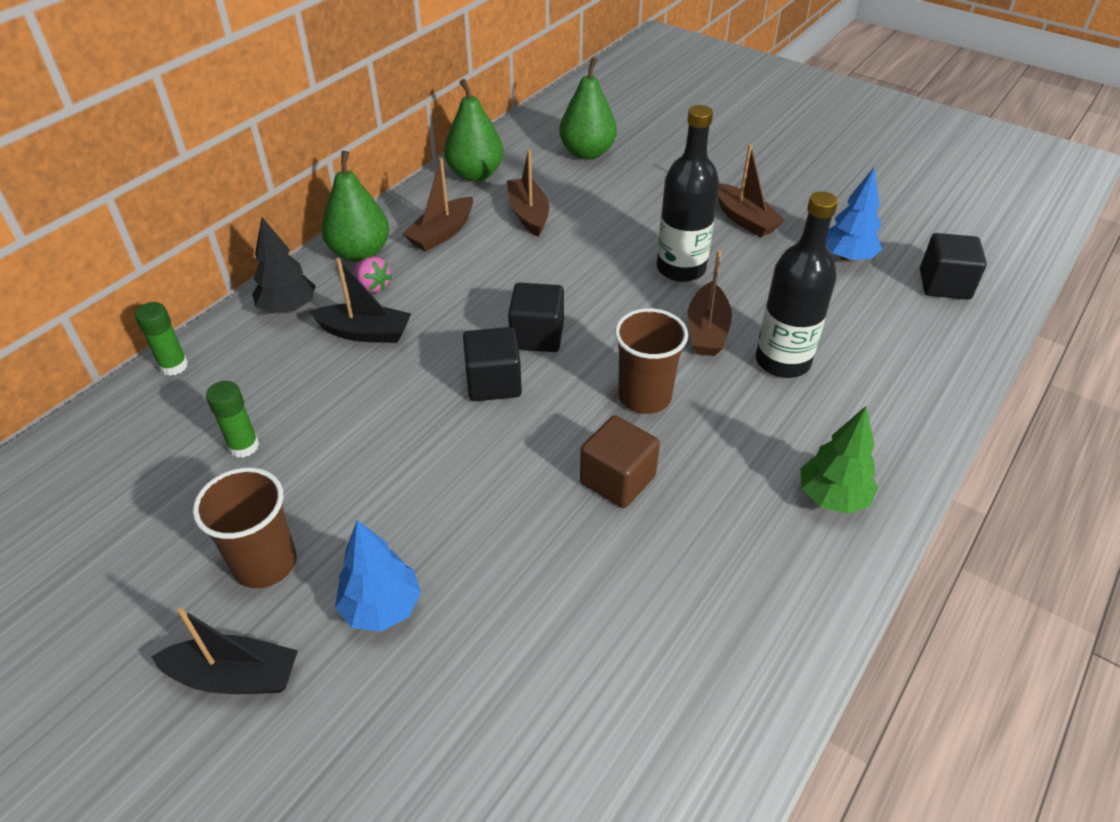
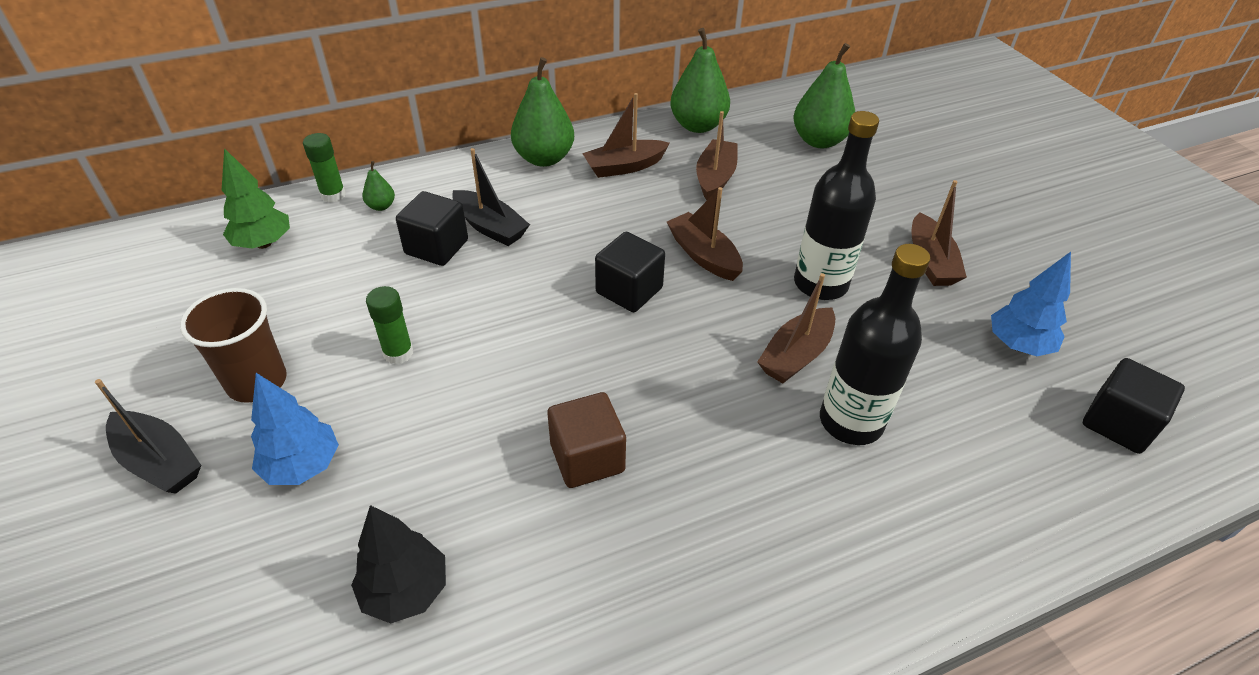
camera: 30 degrees right, 0 degrees up
green glue stick [206,381,259,458] -> green glue stick moved to [366,286,413,364]
black tree [252,217,316,314] -> black tree moved to [351,505,446,624]
pink strawberry [354,257,392,293] -> none
black cube [463,327,522,401] -> black cube moved to [396,191,468,266]
brown cup [615,308,688,414] -> none
green tree [800,406,878,514] -> green tree moved to [222,148,290,249]
none -> green pear [362,161,395,211]
none -> brown boat [667,187,743,281]

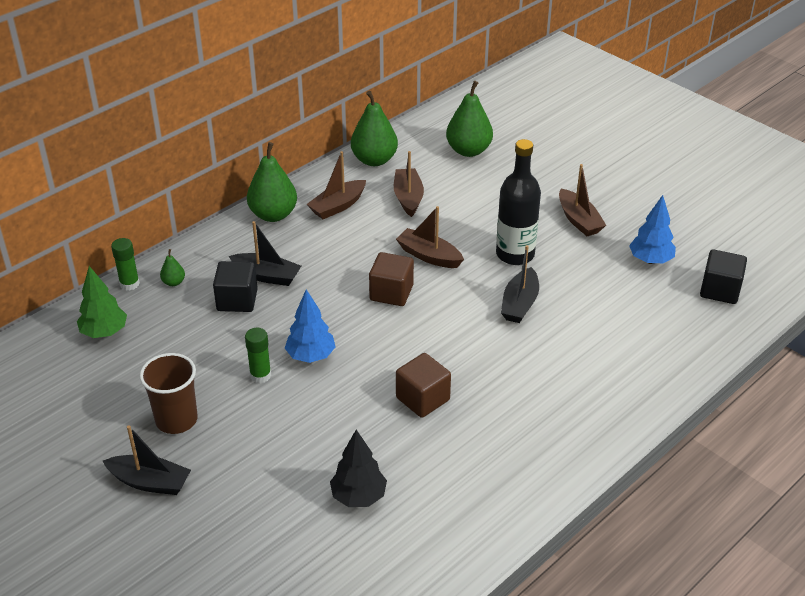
camera: 20 degrees left, 5 degrees down
blue tree [251,373,339,485] -> blue tree moved to [285,289,336,363]
black cube [595,232,665,312] -> brown cube [369,252,414,306]
brown boat [757,273,835,384] -> black boat [501,245,539,323]
black bottle [820,244,930,445] -> none

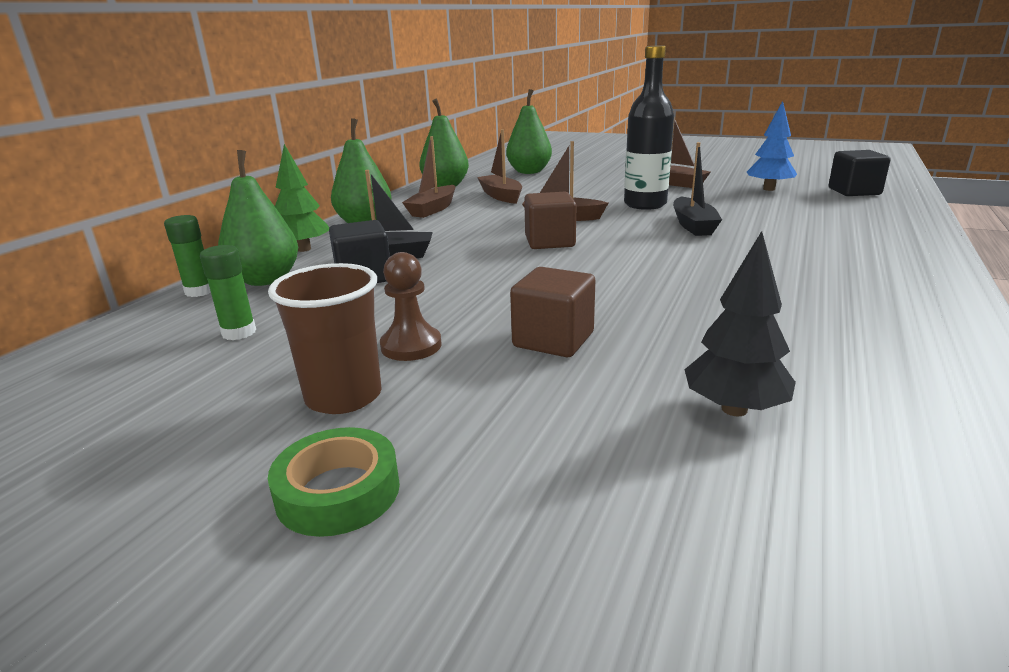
camera: 20 degrees left, 15 degrees down
green tree [77,266,127,338] -> green tree moved to [275,144,329,252]
black boat [103,425,191,495] -> green tape [268,427,400,537]
green pear [160,249,185,286] -> green pear [218,150,298,286], size x2.18
green glue stick [245,328,271,383] -> green glue stick moved to [200,245,256,340]
blue tree [285,289,336,363] -> none
brown cube [396,353,451,418] -> brown cube moved to [510,267,595,357]
none -> brown pawn [380,252,441,361]

